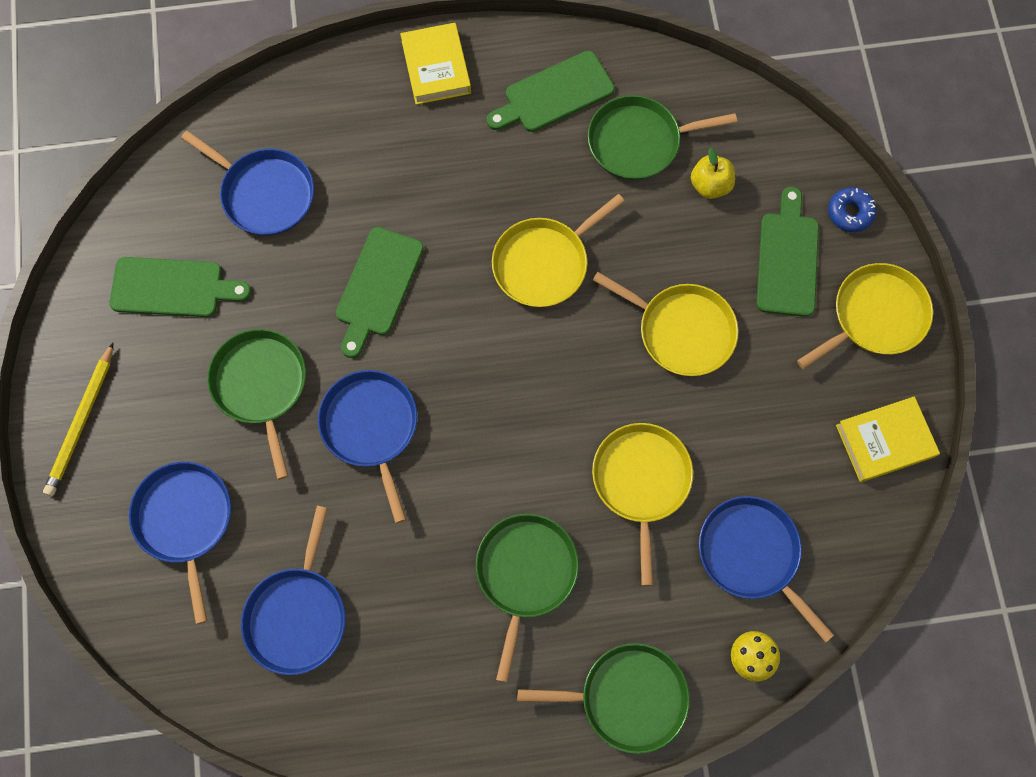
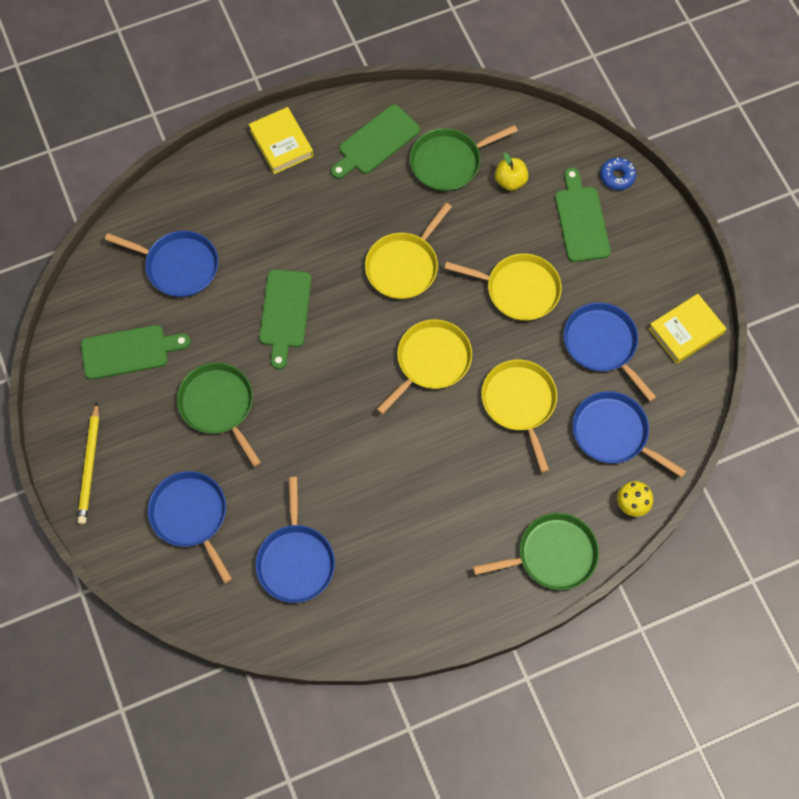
camera: 15 degrees left, 5 degrees down
blue pan [318,370,417,523] -> blue pan moved to [564,302,656,402]
green pan [476,514,579,683] -> none
yellow pan [797,263,933,369] -> yellow pan moved to [377,319,472,415]

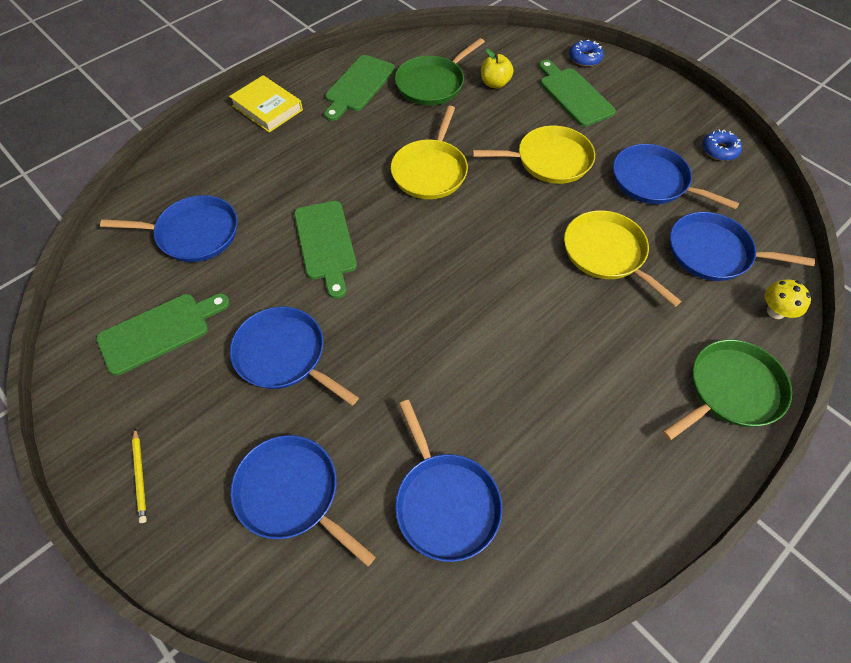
camera: 20 degrees left, 10 degrees down
yellow pencil [77,402,99,525] -> yellow pencil [132,429,147,523], size x0.59
green pan [177,363,261,467] -> blue pan [230,307,359,406]
yellow pan [377,319,472,415] -> none
yellow book [648,294,727,364] -> blue donut [702,129,742,161]

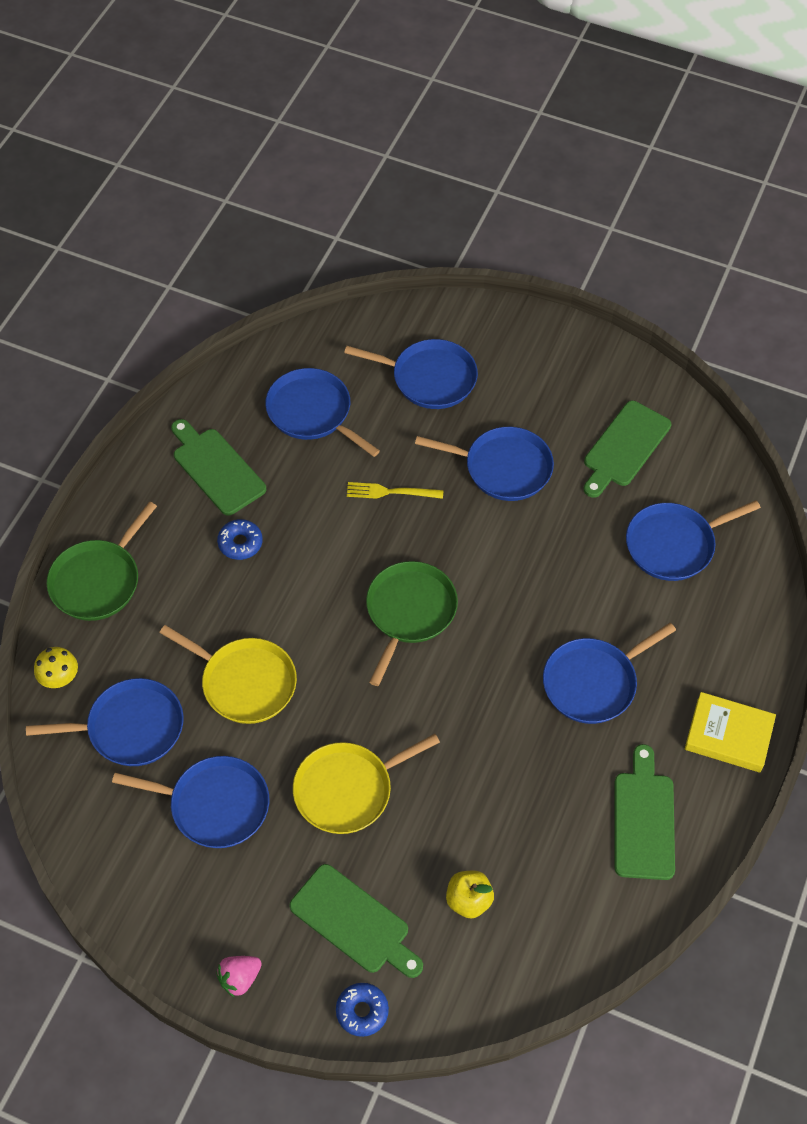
camera: 155 degrees right, 0 degrees up
yellow pencil [132,429,147,523] -> none
green cutting board [294,201,357,299] -> green cutting board moved to [171,419,266,516]
yellow pan [391,106,468,199] -> none
green pan [395,38,485,105] -> green pan moved to [366,561,458,686]
blue donut [702,129,742,161] -> blue donut moved to [217,519,263,560]
none -> pink strawberry [216,956,262,998]
none -> yellow fork [347,482,443,499]
none -> blue pan [543,623,676,724]

